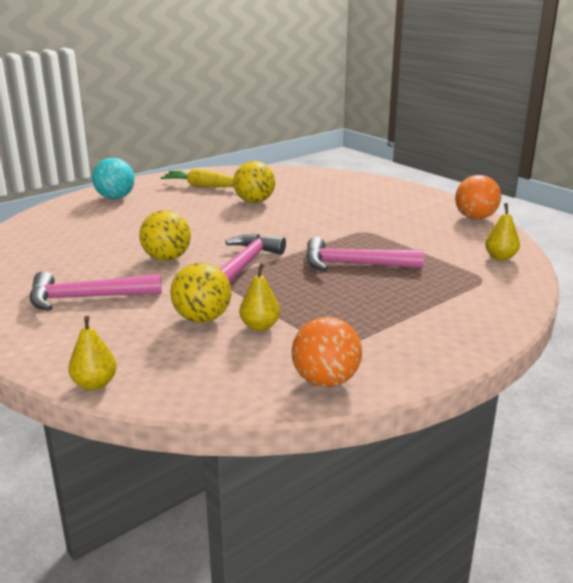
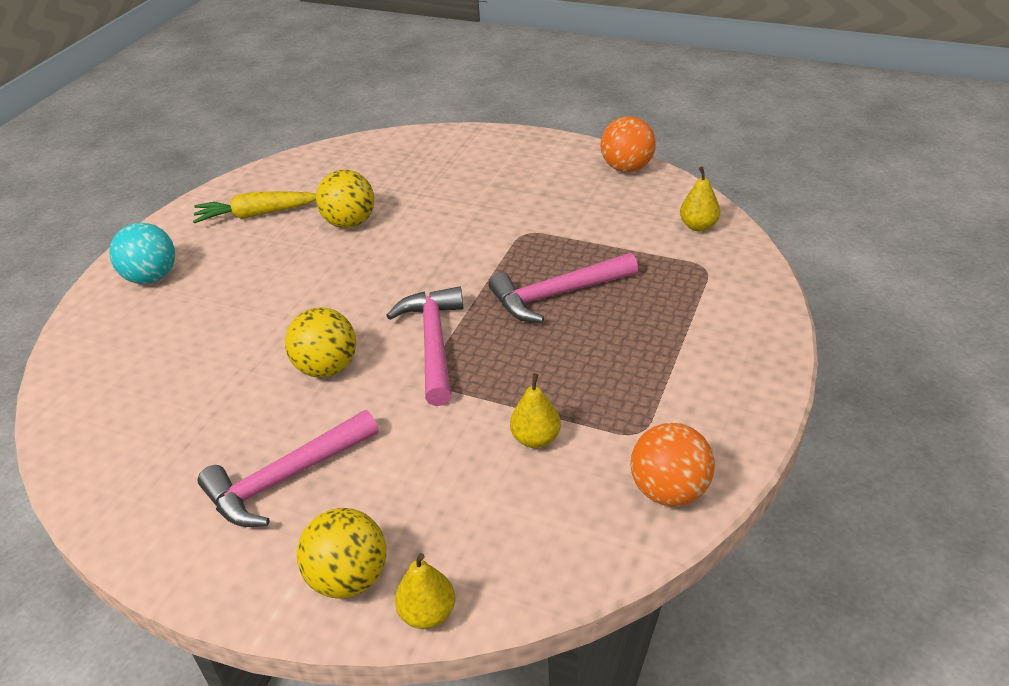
camera: 25 degrees left, 15 degrees up
yellow ball [170,262,231,323] -> yellow ball moved to [297,508,386,599]

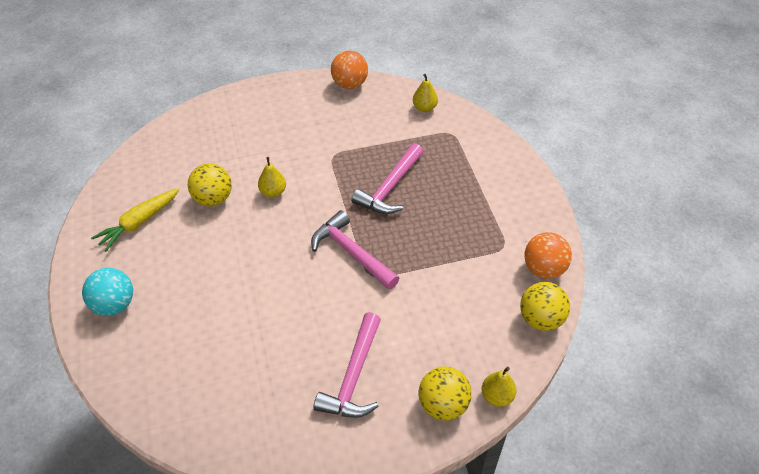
camera: 40 degrees left, 10 degrees up
yellow ball [285,307,356,377] -> yellow ball moved to [520,282,570,331]
yellow pear [510,373,561,448] -> yellow pear moved to [258,157,286,198]

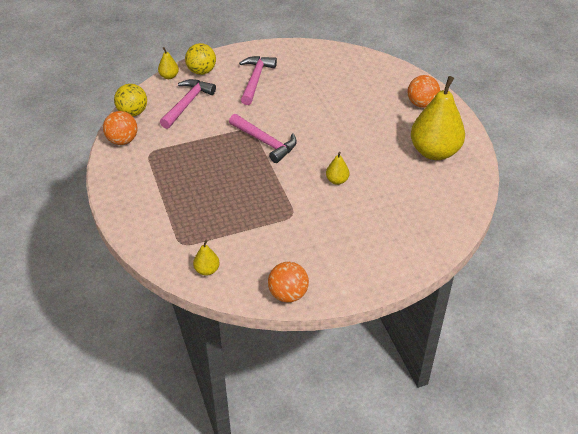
camera: 175 degrees right, 5 degrees down
turquoise ball [82,268,133,316] -> orange ball [408,75,440,108]
yellow carrot [91,188,179,251] -> yellow pear [411,76,465,160]
yellow ball [188,163,232,206] -> none
pink hammer [351,143,423,214] -> pink hammer moved to [160,79,216,129]

